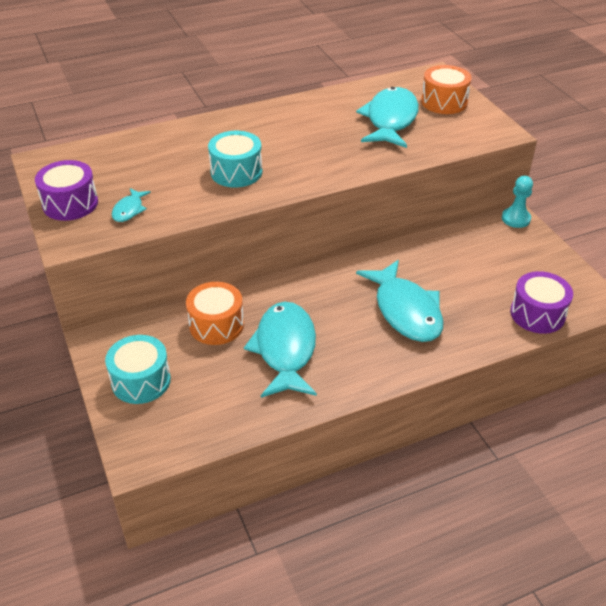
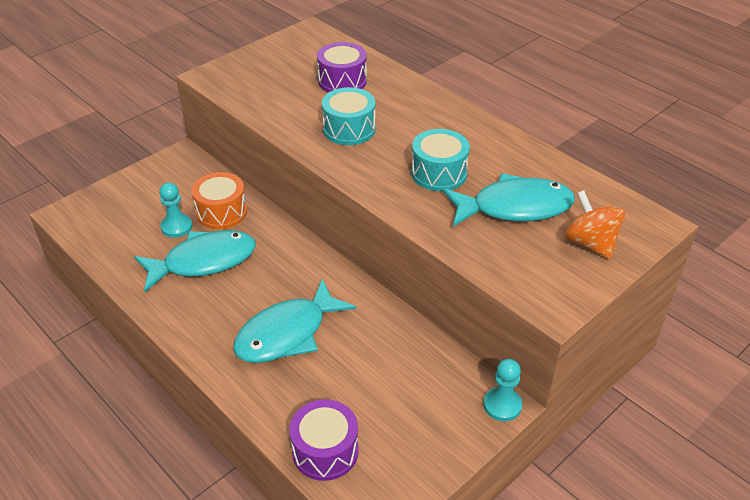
camera: 70 degrees right, 0 degrees up
purple drum [35,160,98,221] -> purple drum moved to [317,42,367,93]
turquoise drum [105,335,171,404] -> turquoise drum moved to [411,129,470,191]
turquoise fish [112,188,151,222] -> none
orange drum [421,65,472,114] -> orange spinning top [565,190,625,259]
none -> turquoise pawn [159,182,192,238]

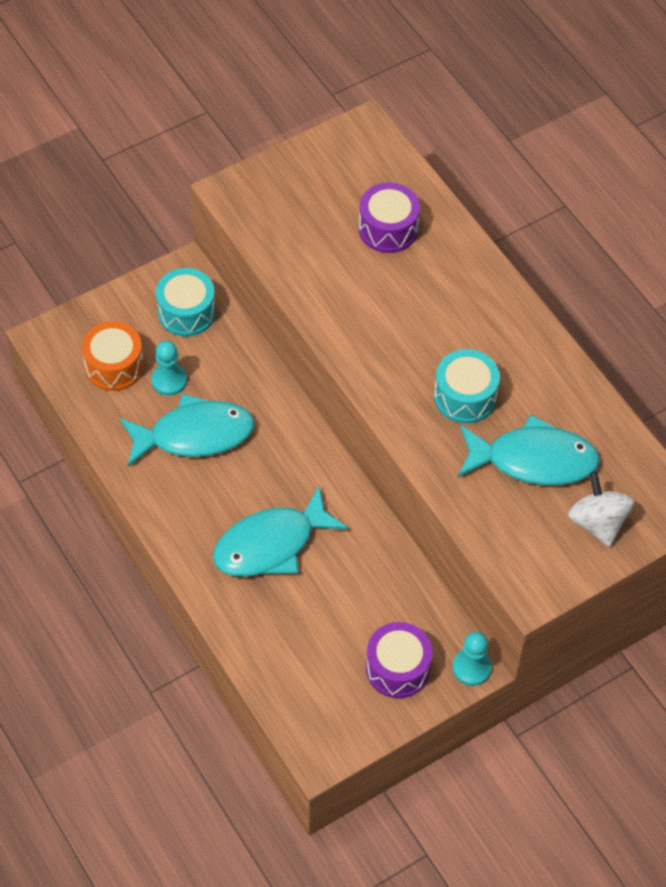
camera: 10 degrees right, 15 degrees up
orange drum [192,172,247,229] -> orange drum moved to [82,321,144,391]
purple drum [289,399,359,481] -> purple drum moved to [366,622,432,698]
turquoise drum [322,87,375,145] -> turquoise drum moved to [156,268,216,336]
orange spinning top [565,190,625,259] -> white spinning top [568,471,634,547]

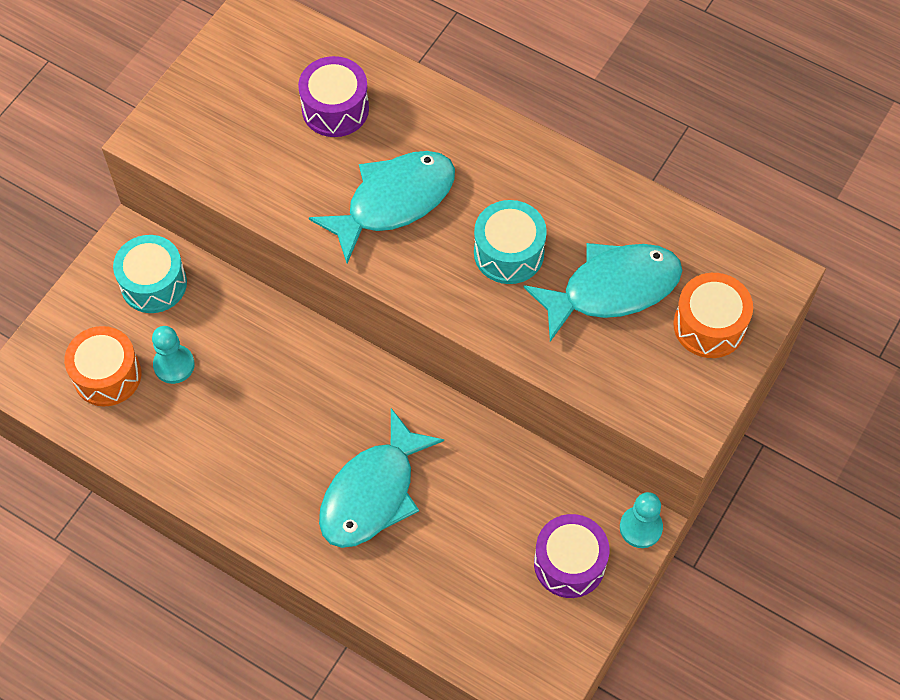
camera: 25 degrees left, 5 degrees up
turquoise fish [120,394,255,467] -> turquoise fish moved to [309,151,455,264]
white spinning top [568,471,634,547] -> orange drum [673,273,753,358]

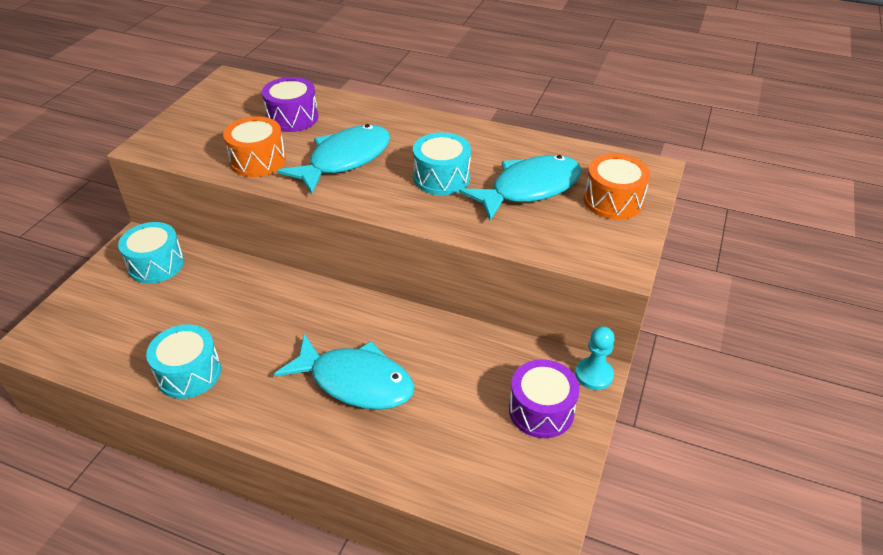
camera: 10 degrees left, 20 degrees down
orange drum [64,326,141,406] -> orange drum moved to [223,116,286,177]
turquoise pawn [152,326,195,384] -> none
turquoise fish [319,408,444,548] -> turquoise fish turned 90 degrees counterclockwise [274,334,415,410]
none -> turquoise drum [146,324,221,399]

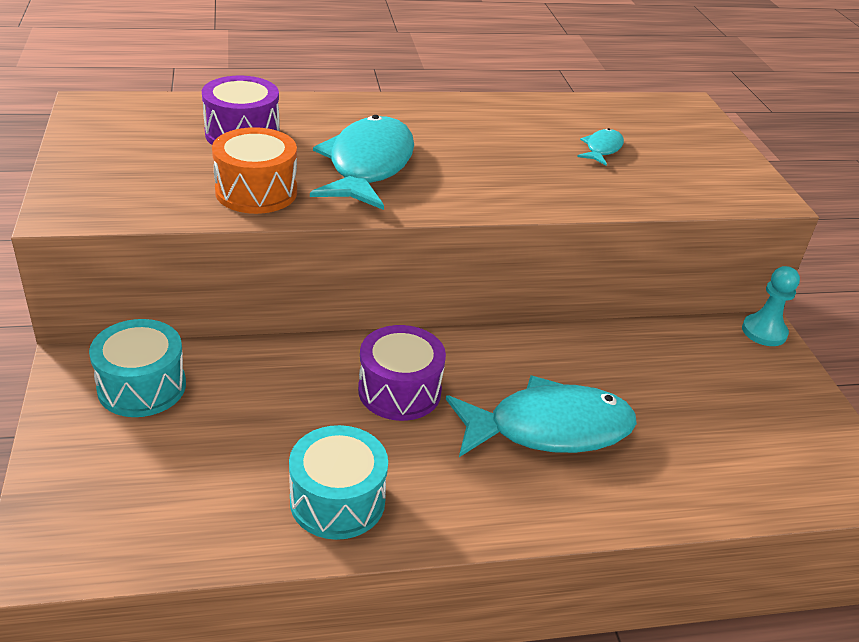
camera: 35 degrees left, 5 degrees down
turquoise drum [413,132,471,195] -> none
turquoise fish [459,155,581,221] -> turquoise fish [577,128,624,165], size x0.46
purple drum [509,359,580,438] -> purple drum moved to [358,325,446,421]
orange drum [584,154,650,220] -> none

